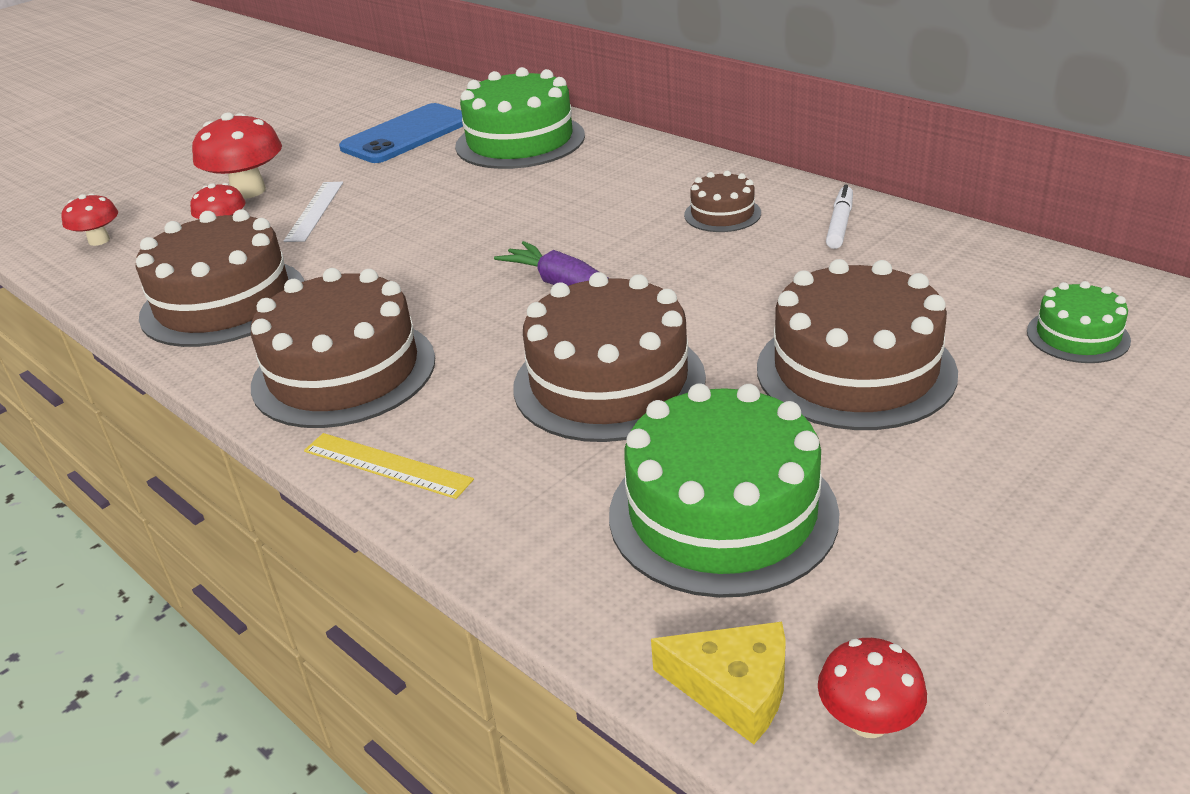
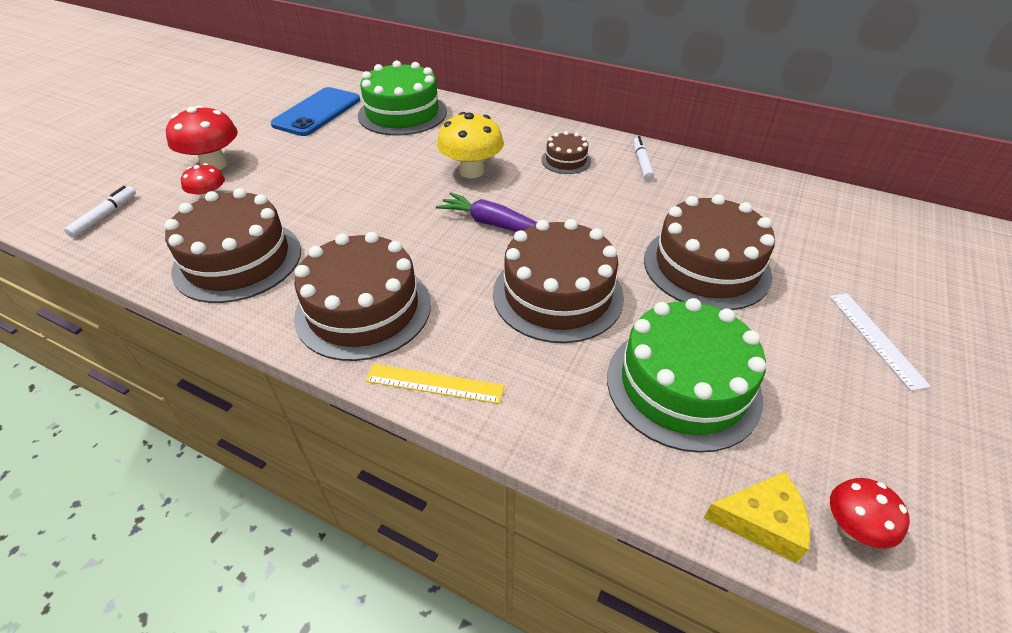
camera: 20 degrees left, 10 degrees up
red mushroom [61,193,118,246] -> white marker [64,186,136,238]
white ruler [284,182,343,242] -> white ruler moved to [829,293,931,391]
green cake [1027,281,1131,363] -> none
none -> yellow mushroom [437,112,504,178]

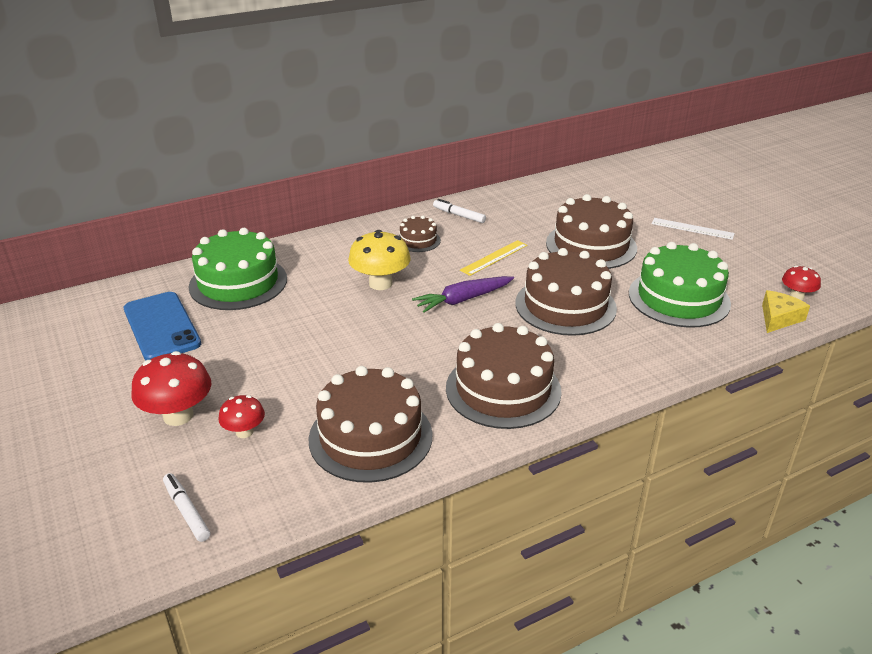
camera: 55 degrees left, 10 degrees down
yellow ruler [365,364,504,404] -> yellow ruler moved to [460,240,527,276]

